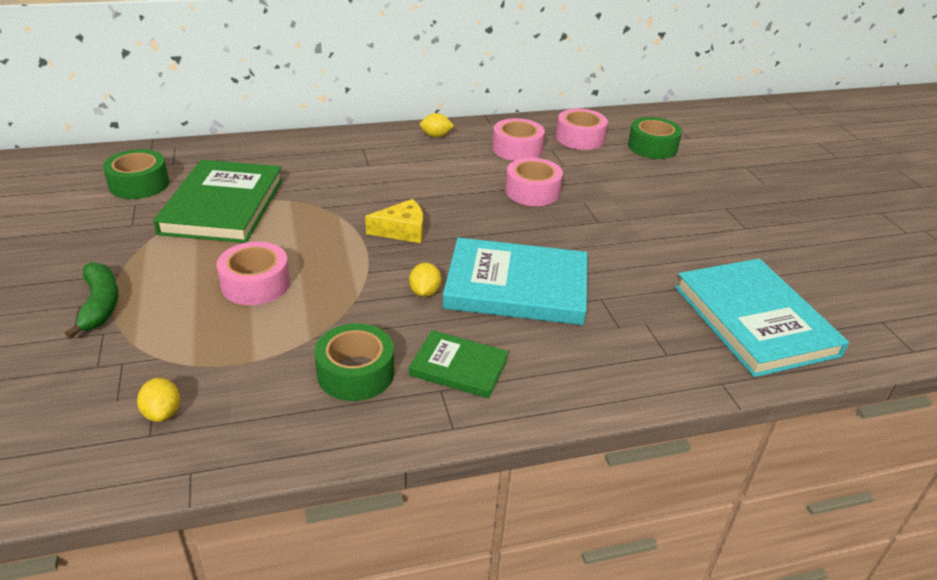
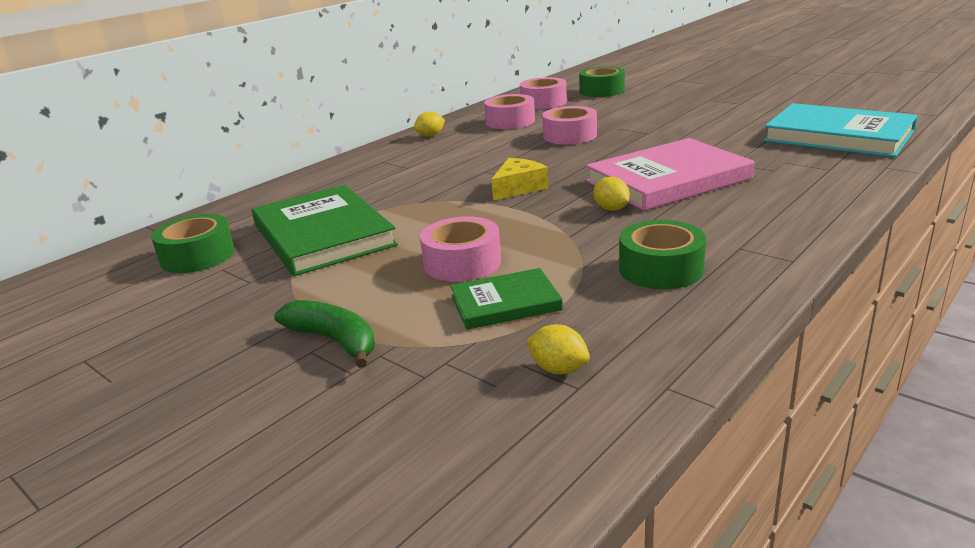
camera: 30 degrees left, 10 degrees down
green book [409,330,509,399] -> green book moved to [450,268,563,330]
turquoise book [443,238,588,325] -> pink book [586,138,754,211]

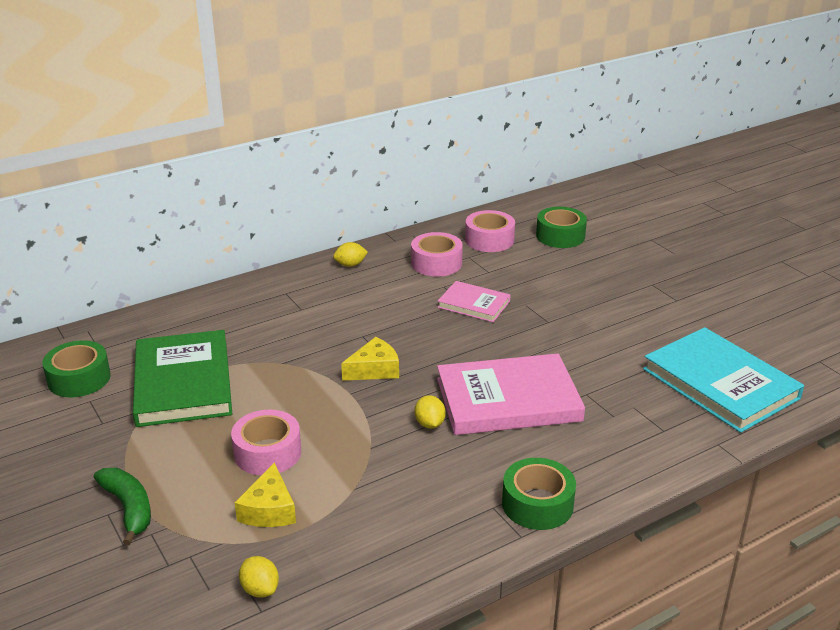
camera: 15 degrees right, 5 degrees up
green book [450,268,563,330] -> yellow cheese [235,462,296,527]
pink tape [542,106,597,145] -> pink book [438,281,511,322]
green tape [619,220,706,289] -> green tape moved to [502,458,576,530]

